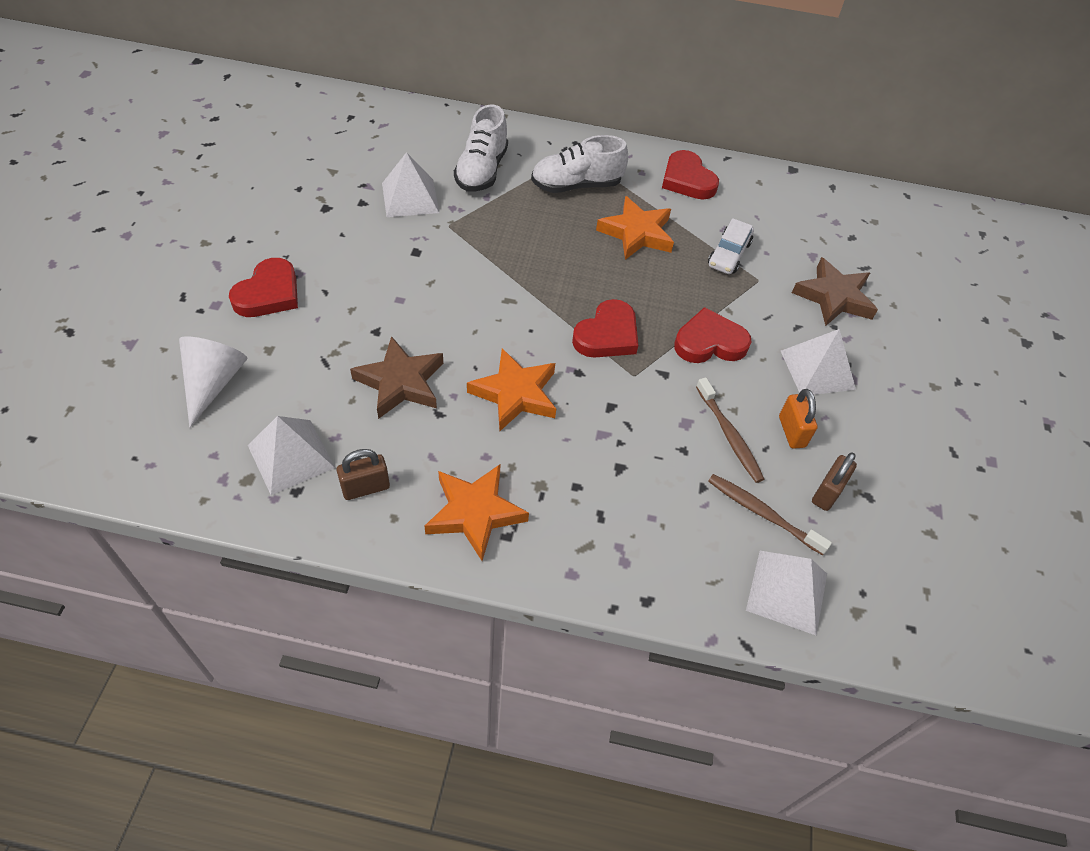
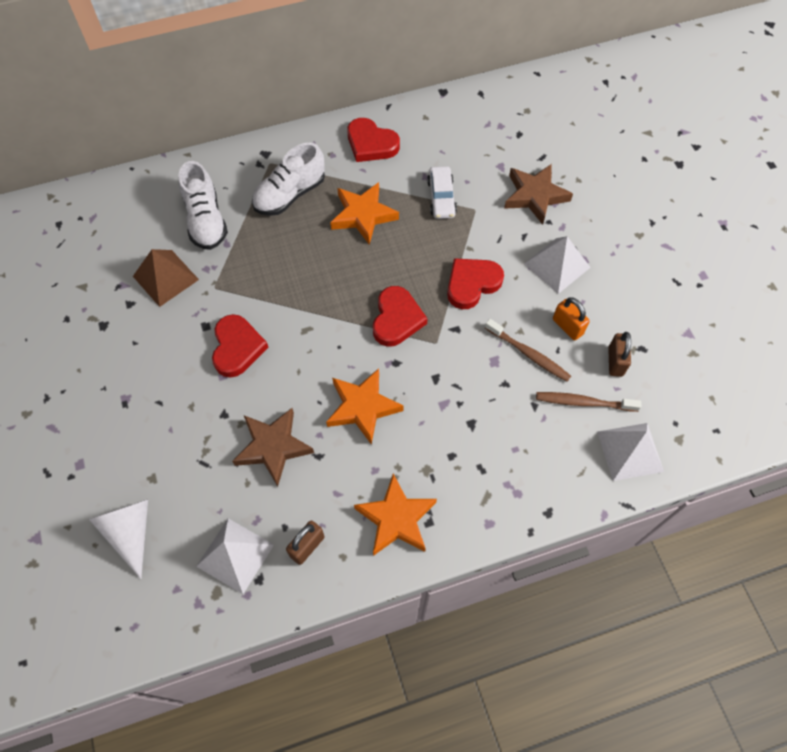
camera: 25 degrees left, 10 degrees up
red heart [229,258,298,317] -> red heart moved to [212,314,269,378]
white pyramid [382,152,439,217] -> brown pyramid [133,249,199,307]

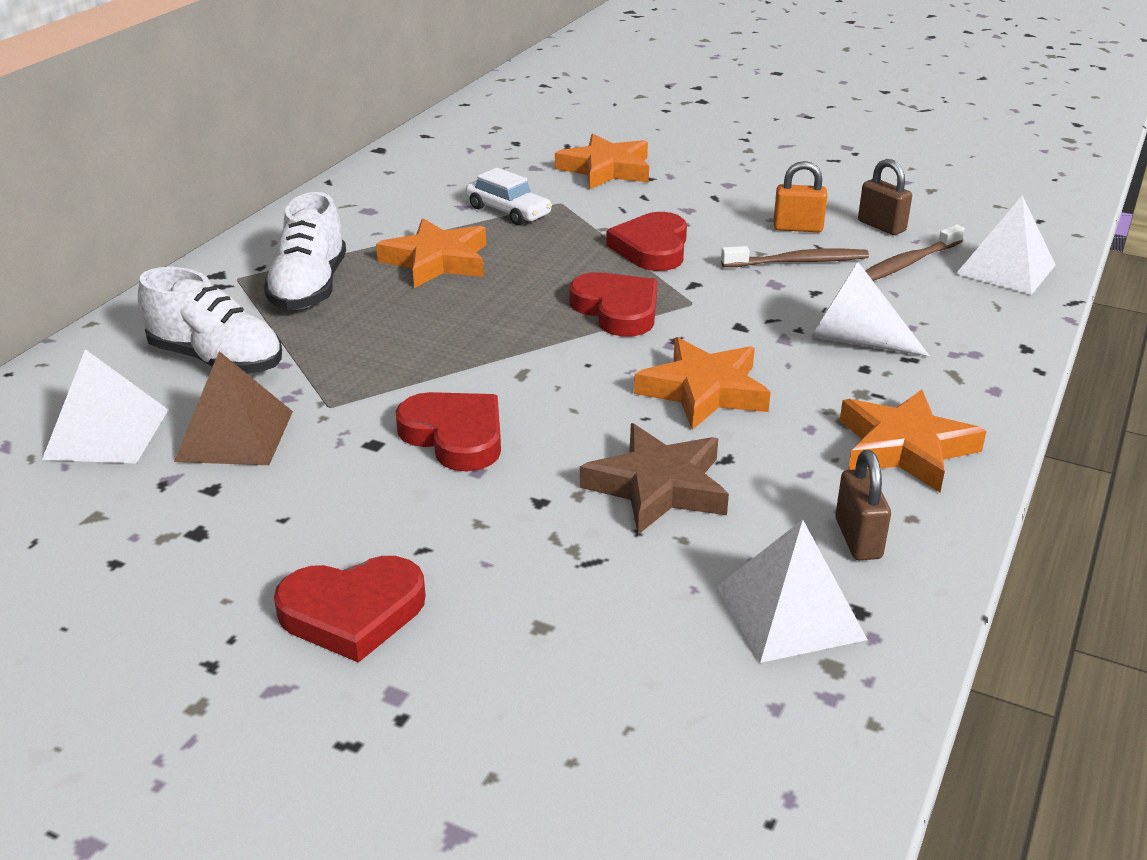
camera: 45 degrees left, 30 degrees down
white cone [89,499,148,579] -> white cone moved to [811,262,930,357]
red heart [347,118,400,162] -> red heart moved to [274,556,426,663]
brown star [504,164,573,225] -> orange star [555,134,649,189]
white pyramid [524,236,591,294] -> white pyramid moved to [42,349,168,464]

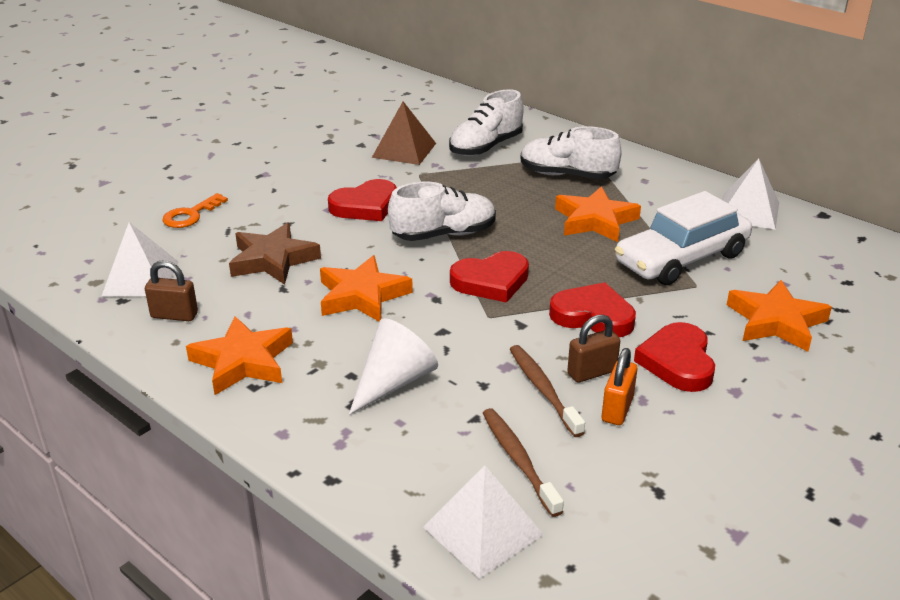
camera: 105 degrees right, 0 degrees up
white pyramid [42,349,168,464] -> white pyramid moved to [722,159,779,230]
red heart [274,556,426,663] -> red heart moved to [634,322,715,392]
white car [466,168,552,225] -> white car [615,191,752,285], size x1.80
brown toothbrush [721,246,869,267] -> brown toothbrush turned 150 degrees clockwise [510,345,585,437]
brown padlock [858,159,912,235] -> brown padlock moved to [567,315,620,382]
none -> orange key [162,193,228,228]
none -> white shoe [388,182,496,241]

